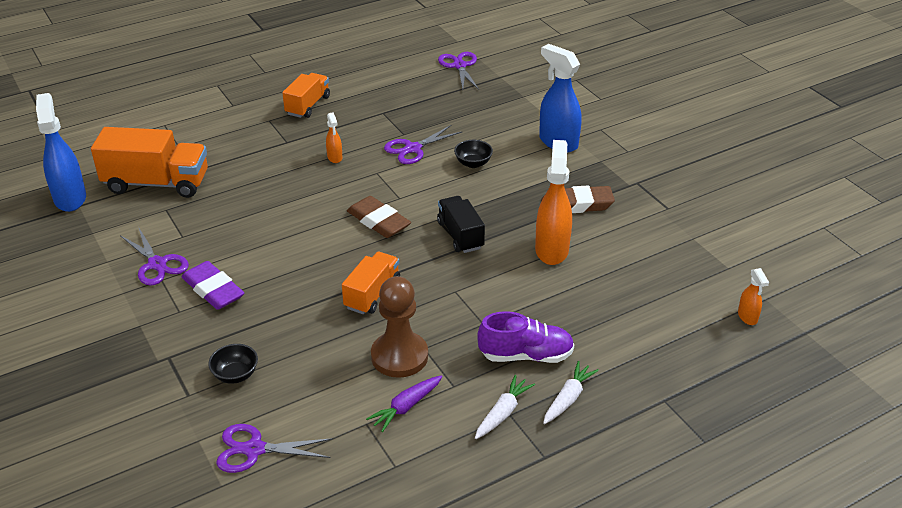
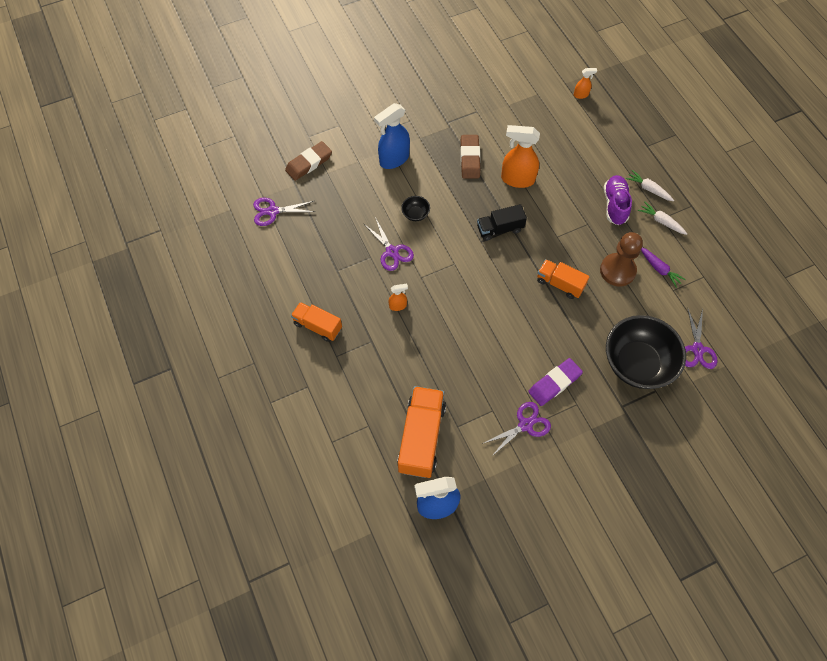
camera: 85 degrees left, 25 degrees up
black bowl [208,344,258,384] -> black bowl [606,315,686,389], size x2.46
brown eraser [347,196,411,238] -> brown eraser moved to [285,141,332,181]

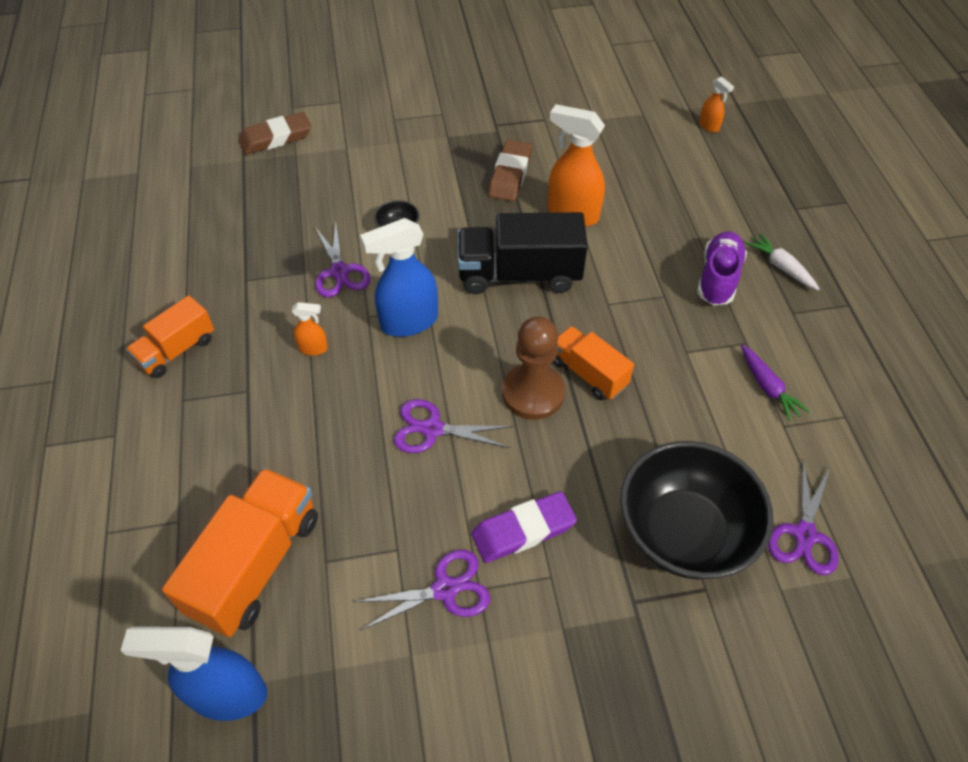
camera: 15 degrees right, 10 degrees down
purple scissors [253,198,315,226] -> purple scissors moved to [394,399,513,453]
orange truck [291,302,342,342] -> orange truck turned 90 degrees counterclockwise [126,295,214,378]
blue spray bottle [374,103,410,169] -> blue spray bottle moved to [360,218,438,337]
black truck [477,204,527,241] -> black truck [458,212,588,294], size x1.65
orange spray bottle [574,68,597,99] -> orange spray bottle turned 45 degrees clockwise [699,76,734,132]
brown pawn [600,232,643,287] -> brown pawn moved to [502,317,565,420]
white carrot [638,201,687,235] -> none

